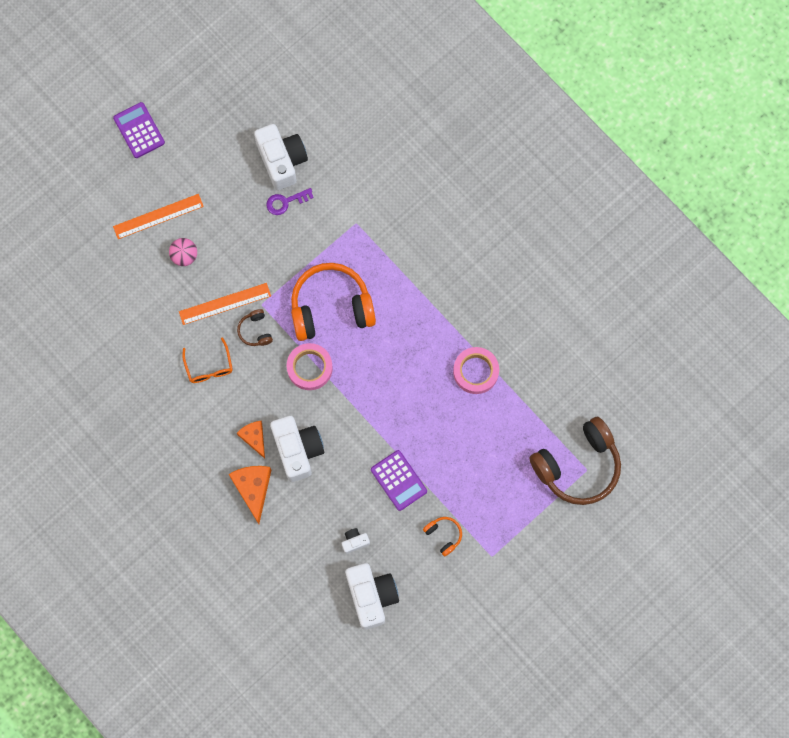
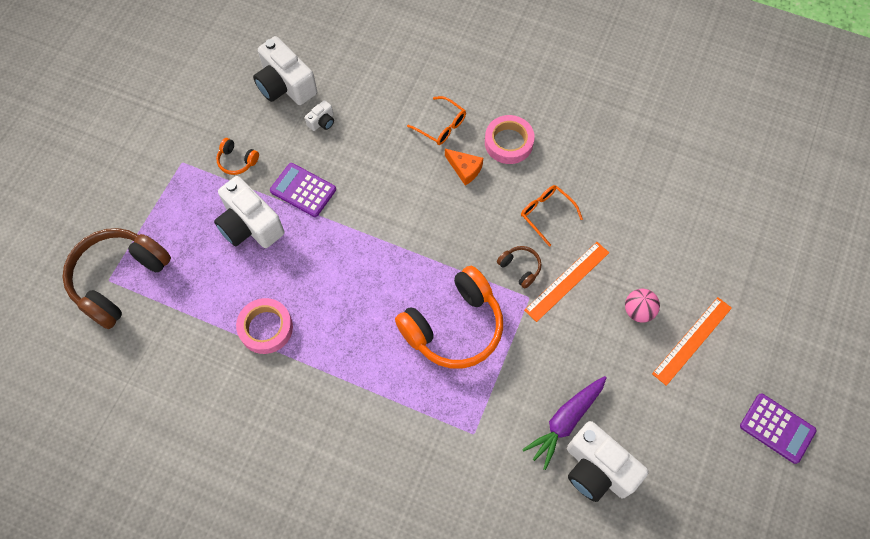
camera: 155 degrees right, 10 degrees down
orange cheese [229,466,271,524] -> orange glasses [407,96,466,145]
purple key [266,188,314,215] -> purple carrot [522,376,607,470]
white camera [270,416,324,482] -> white camera moved to [214,176,284,248]
pink tape [287,343,333,390] -> pink tape moved to [485,115,535,164]

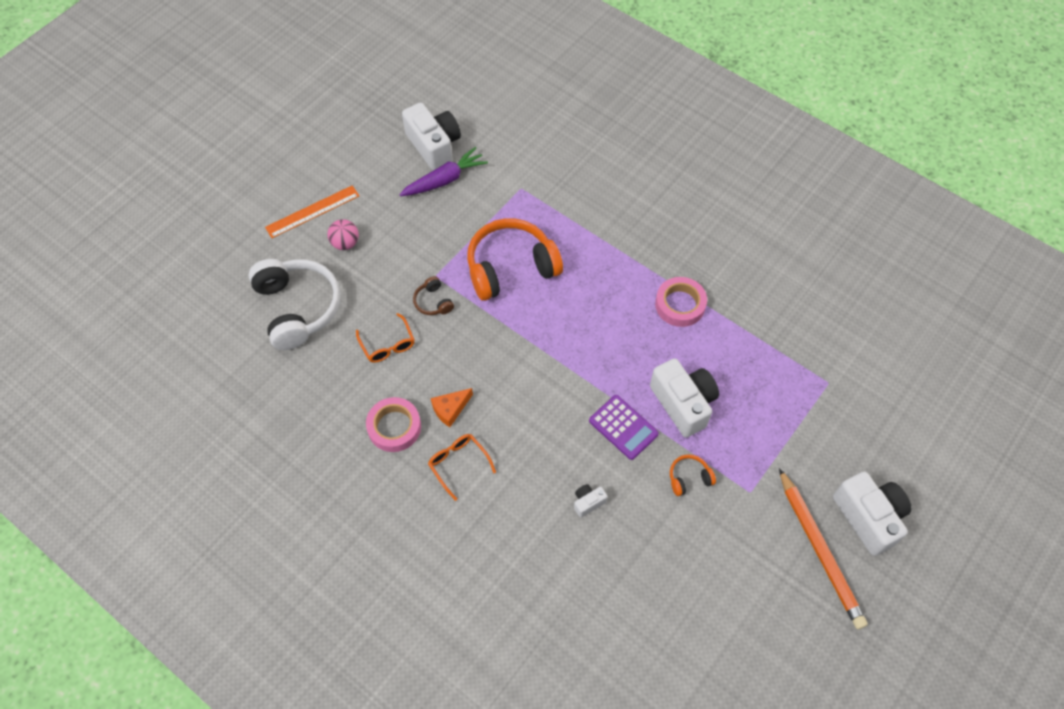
camera: 165 degrees left, 5 degrees down
brown headphones [62,228,171,329] -> none
orange headphones [216,138,259,175] -> orange headphones turned 60 degrees counterclockwise [670,454,716,496]
white camera [253,36,317,105] -> white camera moved to [833,471,911,556]
orange cheese [445,149,483,185] -> orange cheese turned 90 degrees counterclockwise [431,388,473,427]
orange ruler [524,242,609,322] -> none
purple calculator [740,393,817,464] -> none
none -> white headphones [248,259,341,350]
none -> orange pencil [779,468,868,629]

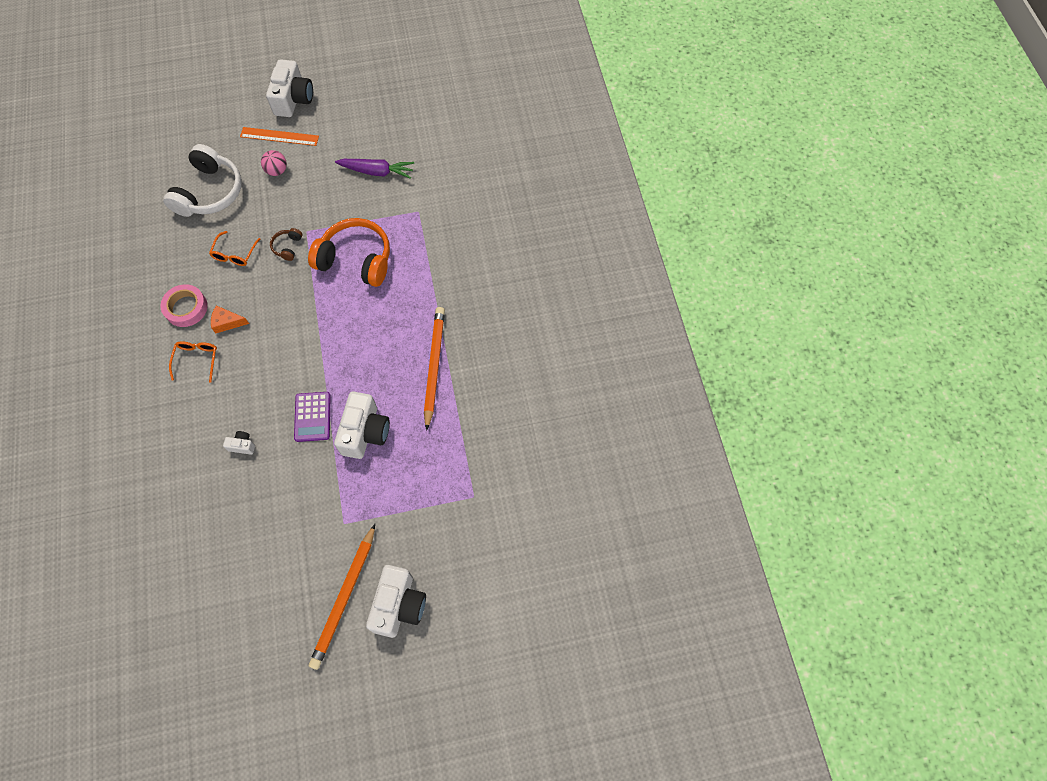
camera: 40 degrees right, 5 degrees up
white camera [402,102,461,170] -> white camera moved to [266,59,313,117]
pink tape [655,277,707,327] -> orange pencil [424,307,445,431]
orange headphones [670,454,716,496] -> none

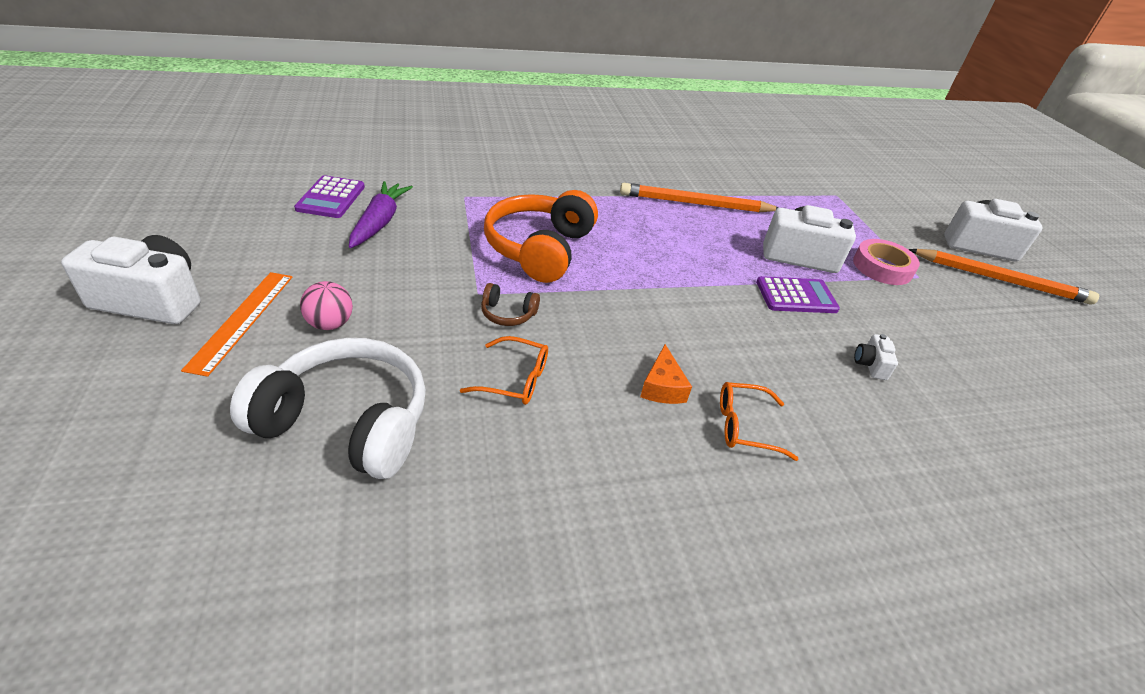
camera: 95 degrees left, 25 degrees down
pink tape [160,284,208,327] -> pink tape moved to [853,239,920,285]
none -> purple calculator [294,175,365,218]

